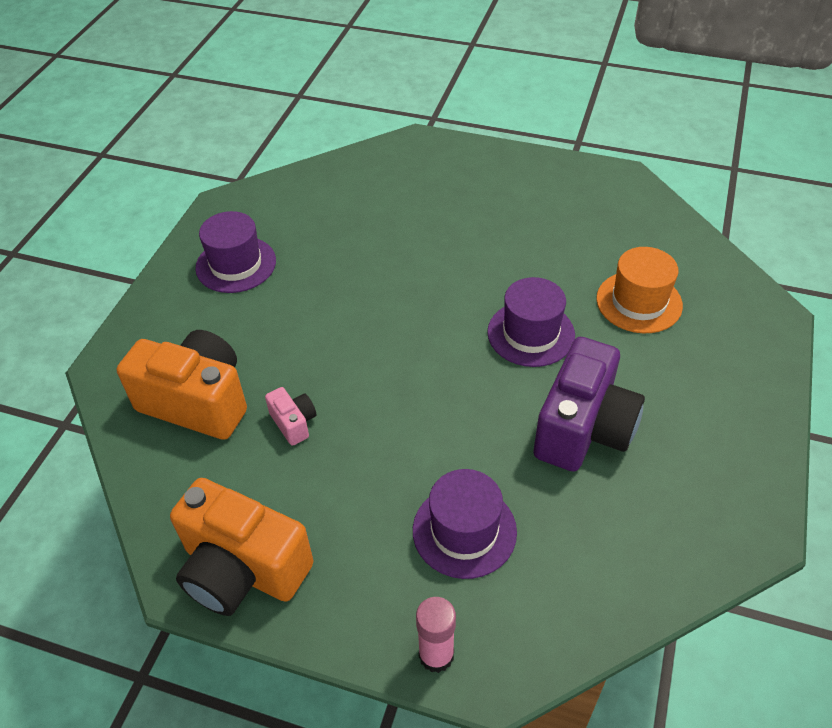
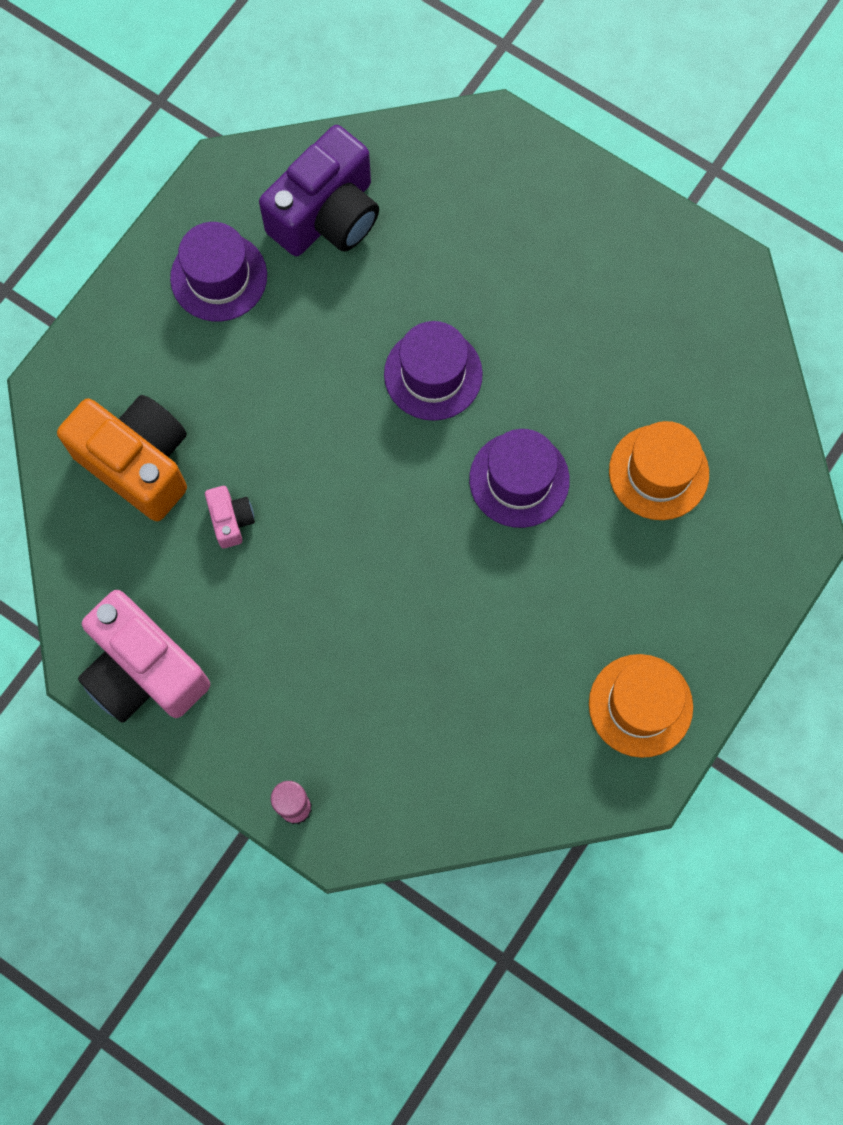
camera: 15 degrees right, 25 degrees up
orange camera [170,478,313,616] -> pink camera [78,590,210,723]
purple hat [413,469,517,579] -> purple hat moved to [384,321,483,421]
purple camera [533,337,645,471] -> purple camera moved to [259,125,379,256]
none -> orange hat [589,654,693,758]

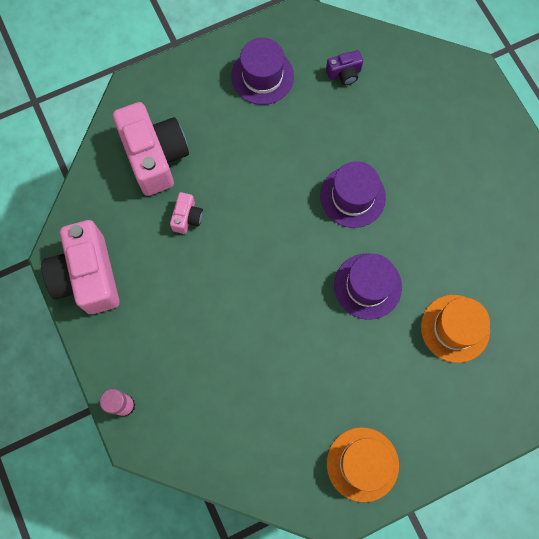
camera: 30 degrees right, 0 degrees up
orange camera [57,395,187,521] -> pink camera [113,102,189,196]
purple camera [259,125,379,256] -> purple camera [326,50,363,85], size x0.45

